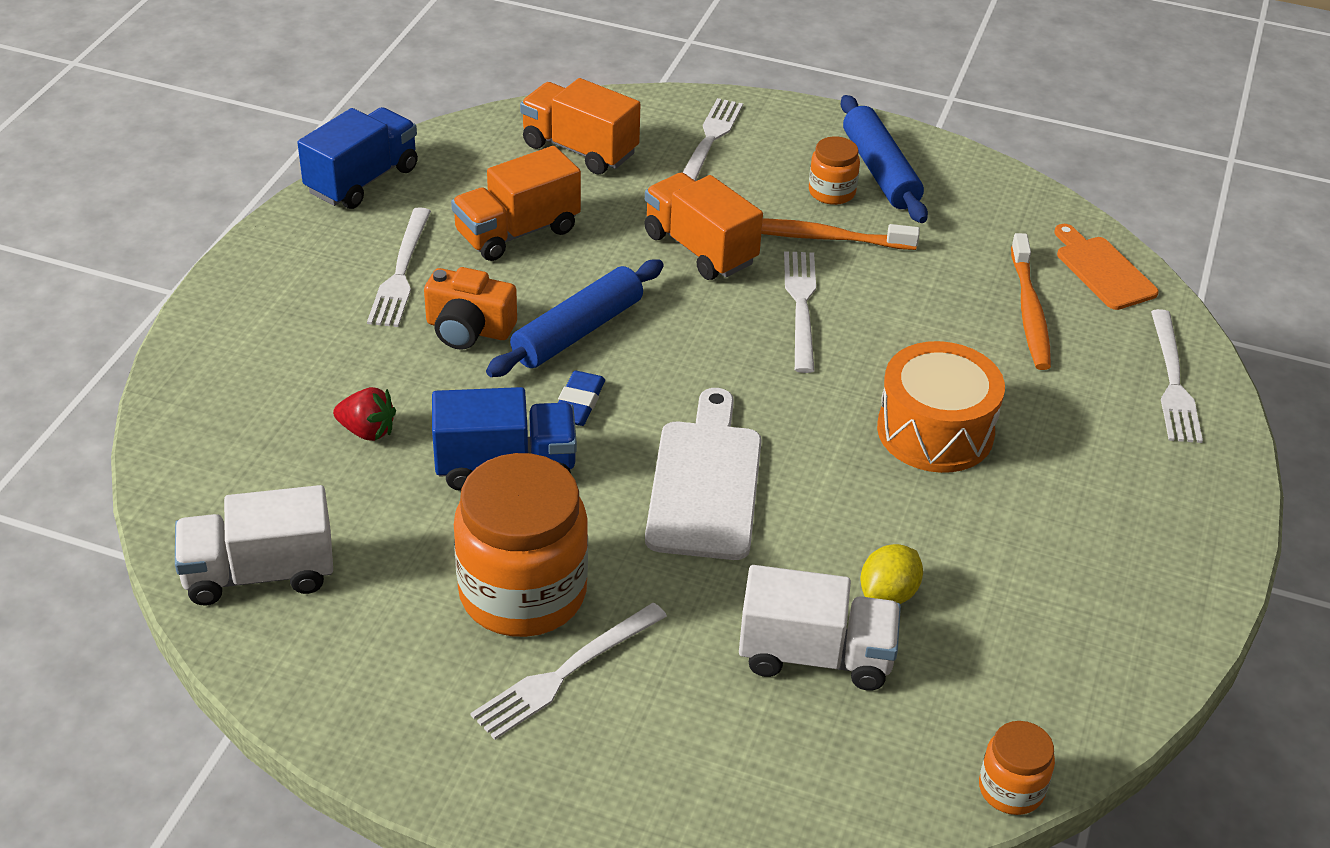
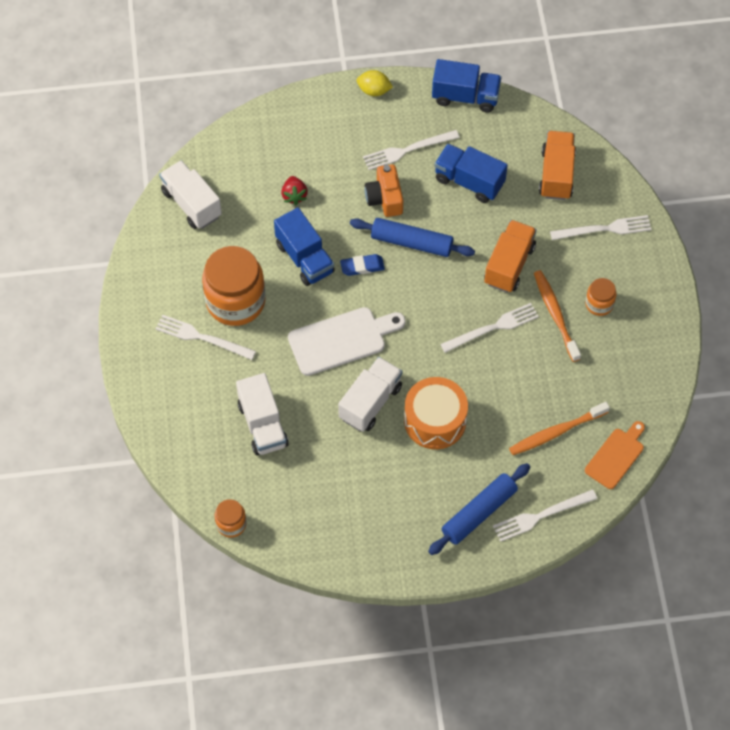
camera: 65 degrees right, 20 degrees up
orange truck [451,146,581,261] -> blue truck [434,144,508,203]
blue rolling pin [841,95,928,223] -> blue rolling pin moved to [428,463,530,555]
yellow lemon [861,544,923,604] -> yellow lemon moved to [357,70,393,96]
none -> white truck [338,357,402,432]

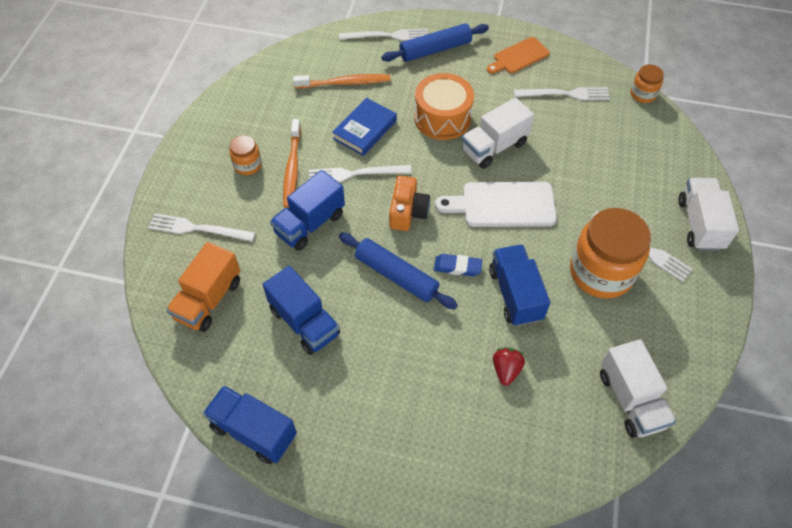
camera: 160 degrees left, 5 degrees down
white truck [236,373,289,456] -> white truck moved to [678,178,739,251]
yellow lemon [357,70,393,96] -> none
white fork [363,130,460,170] -> white fork moved to [514,87,610,100]
orange camera [365,164,403,217] -> orange camera moved to [389,176,430,231]
orange truck [484,220,537,293] -> blue truck [270,170,345,251]
orange cutting board [585,421,645,489] -> orange cutting board moved to [487,37,550,74]
none -> blue book [332,98,397,156]

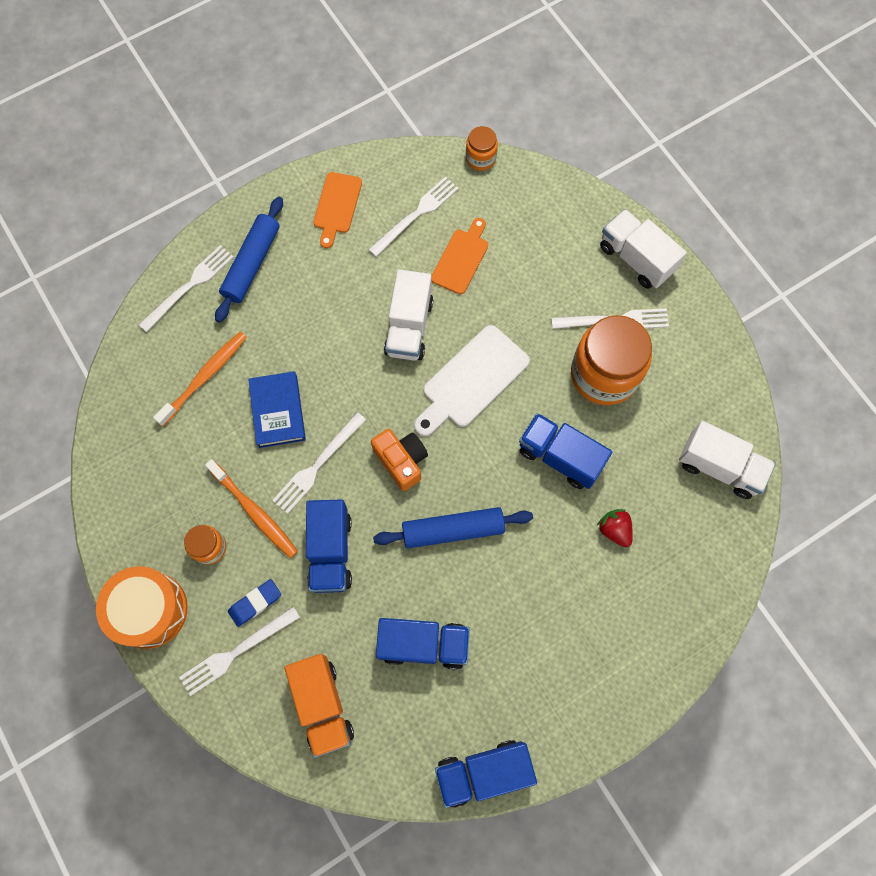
camera: 45 degrees left, 15 degrees up
orange drum [414,73,474,140] -> orange drum moved to [96,566,188,649]
blue eraser [434,254,482,276] -> blue eraser moved to [228,579,281,627]
none -> orange cutting board [431,218,488,294]

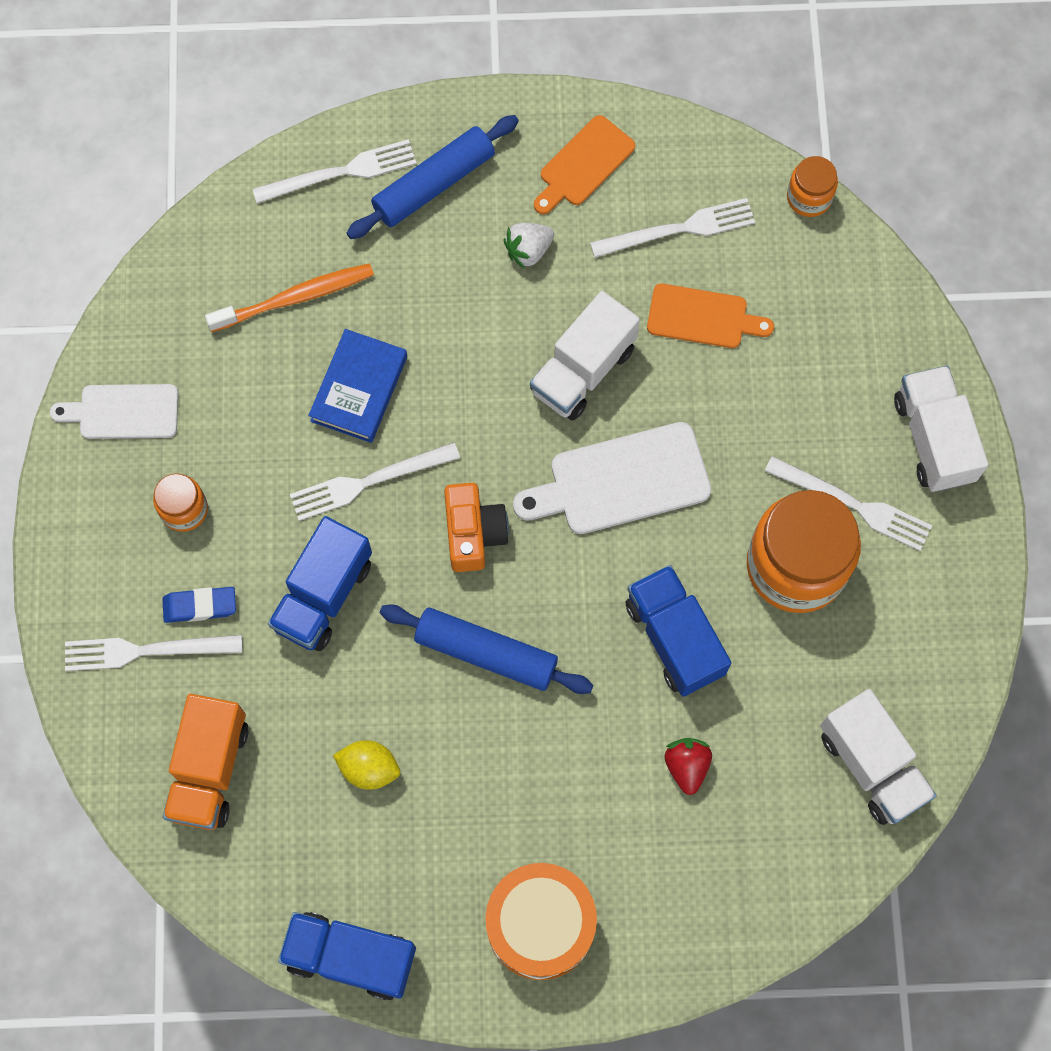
camera: 30 degrees right, 0 degrees up
orange drum [96,566,188,649] -> orange drum moved to [485,863,597,980]
orange toothbrush [205,459,298,558] -> none
blue truck [376,618,470,670] -> yellow lemon [333,740,400,790]
orange cutting board [431,218,488,294] -> orange cutting board turned 45 degrees clockwise [647,284,774,348]
none -> white cutting board [50,384,178,439]
none -> white strawberry [504,223,554,269]

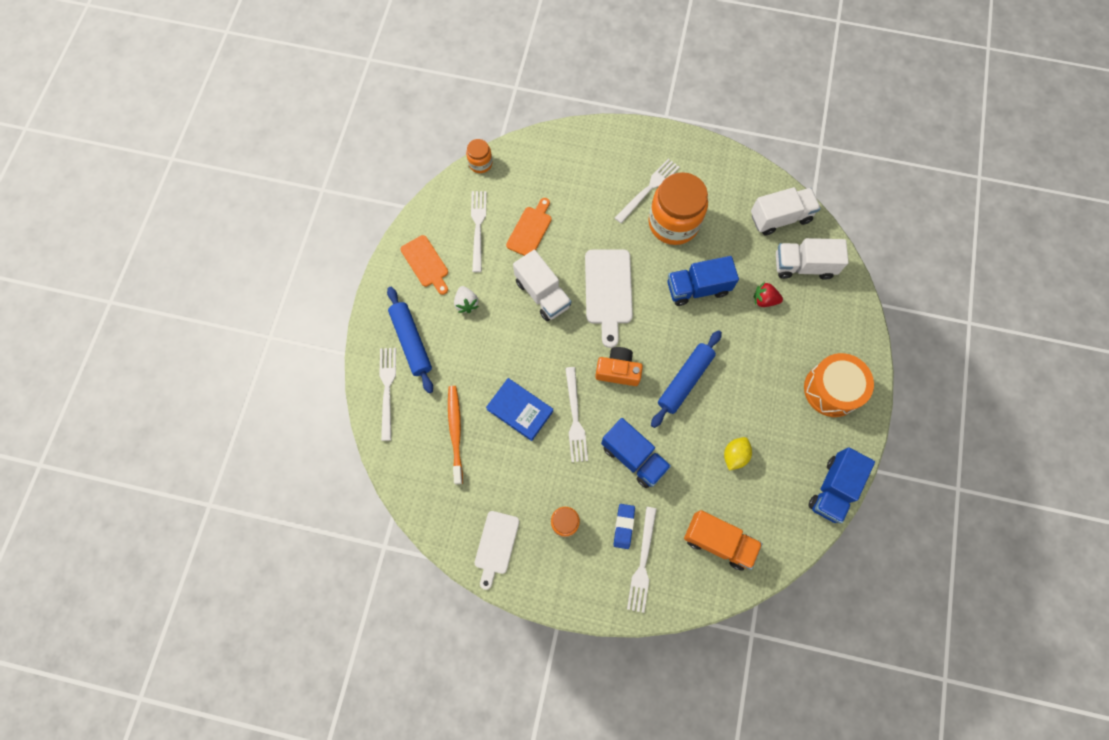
camera: 75 degrees left, 0 degrees up
white truck [894,366,988,492] -> white truck moved to [776,238,849,280]

